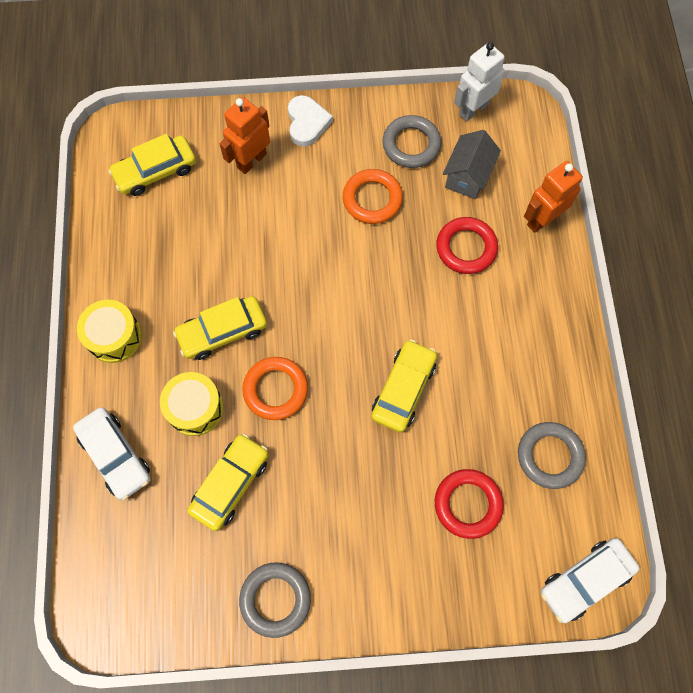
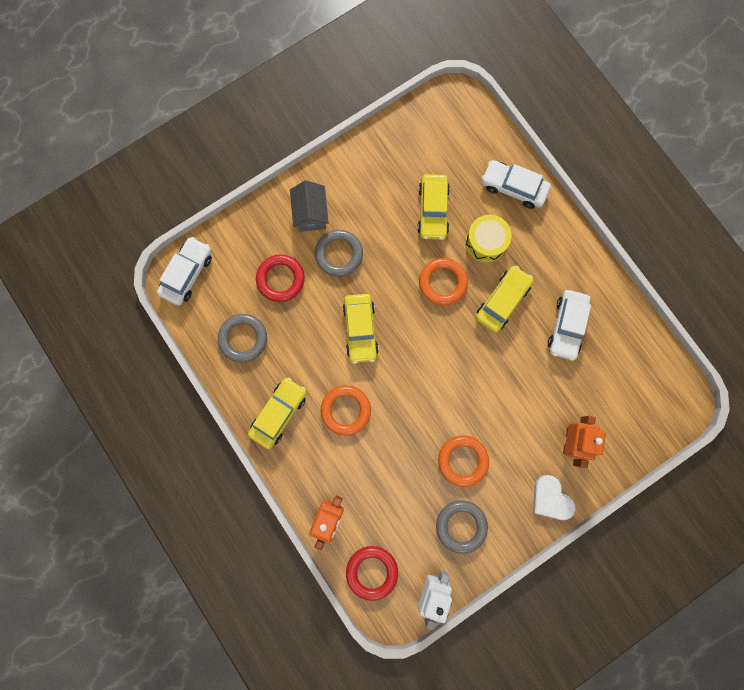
camera: 150 degrees right, 10 degrees up
yellow drum [77,300,142,363] -> none
yellow car [108,134,196,196] -> yellow car moved to [248,377,307,449]
grey ring [239,562,311,638] -> grey ring moved to [315,230,363,277]
red ring [436,217,498,274] -> red ring moved to [346,546,398,601]
grey house [443,130,501,199] -> grey house moved to [290,180,329,232]
none -> orange ring [321,385,371,436]
none -> white car [548,290,591,361]

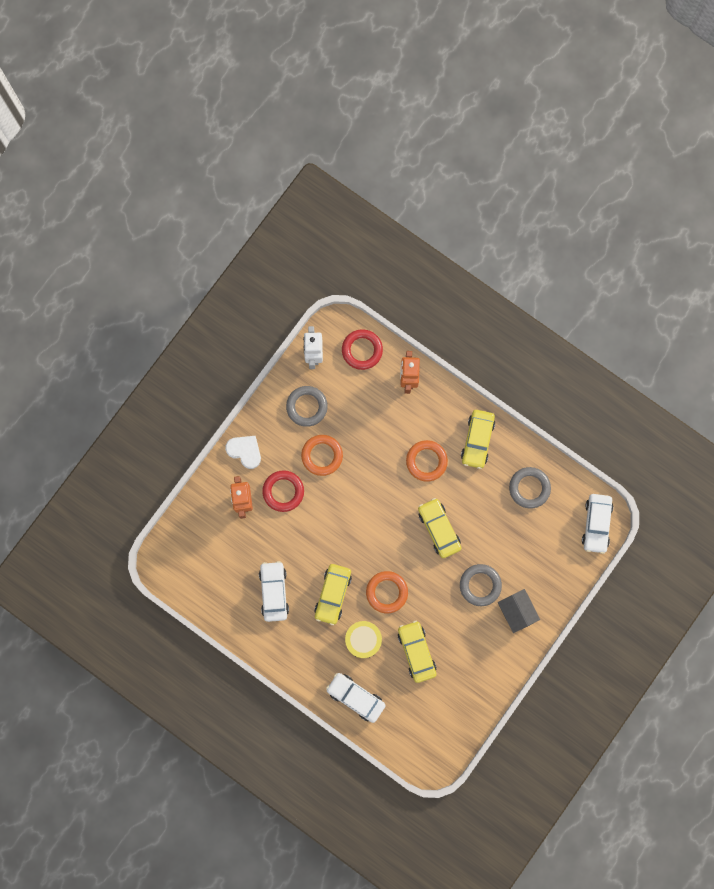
camera: 160 degrees right, 0 degrees up
red ring [256,254,305,302] -> red ring moved to [262,470,304,512]
white car [481,160,551,209] -> white car turned 150 degrees counterclockwise [326,673,386,723]

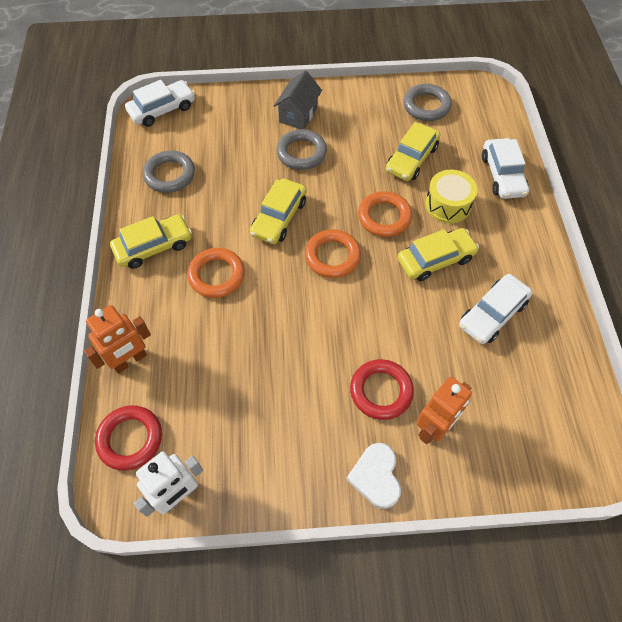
camera: 130 degrees left, 20 degrees down
grey ring [286,386,328,427] -> grey ring moved to [403,84,452,121]
orange ring [301,435,343,476] -> orange ring moved to [305,229,361,278]

